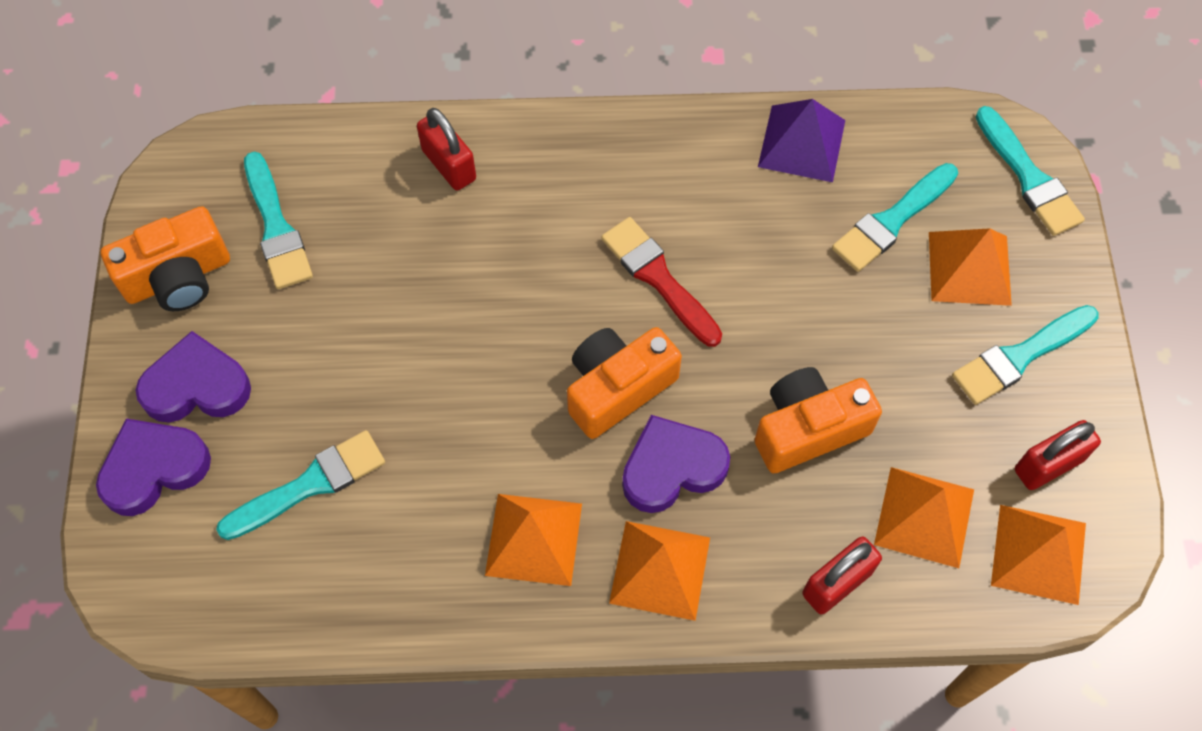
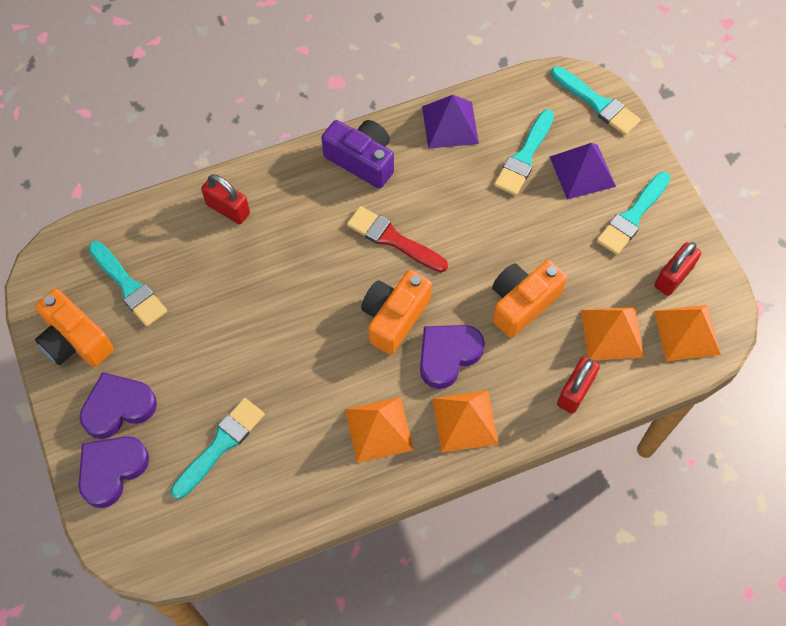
camera: 20 degrees left, 0 degrees up
orange camera [101,206,230,311] -> orange camera turned 90 degrees clockwise [35,289,114,367]
orange pyramid [929,228,1012,306] -> purple pyramid [550,143,616,199]
none -> purple camera [321,120,394,189]

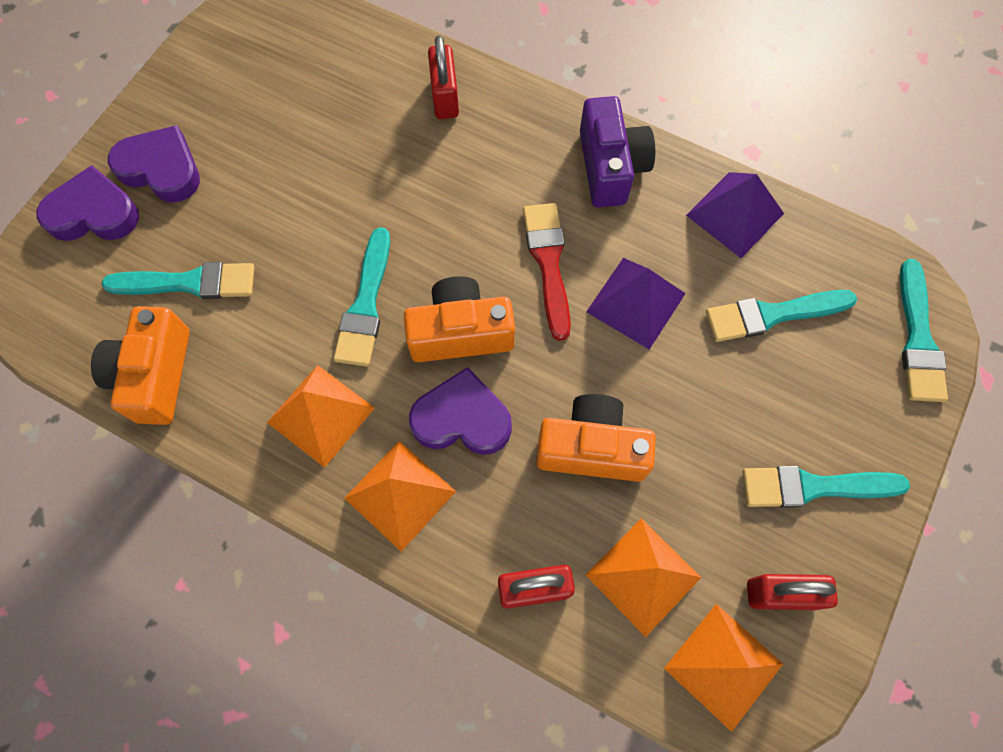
camera: 50 degrees right, 5 degrees up
orange camera [35,289,114,367] -> orange camera moved to [91,306,190,425]
turquoise brush [88,241,167,327] -> turquoise brush moved to [333,227,390,367]
purple pyramid [550,143,616,199] -> purple pyramid moved to [586,258,686,350]

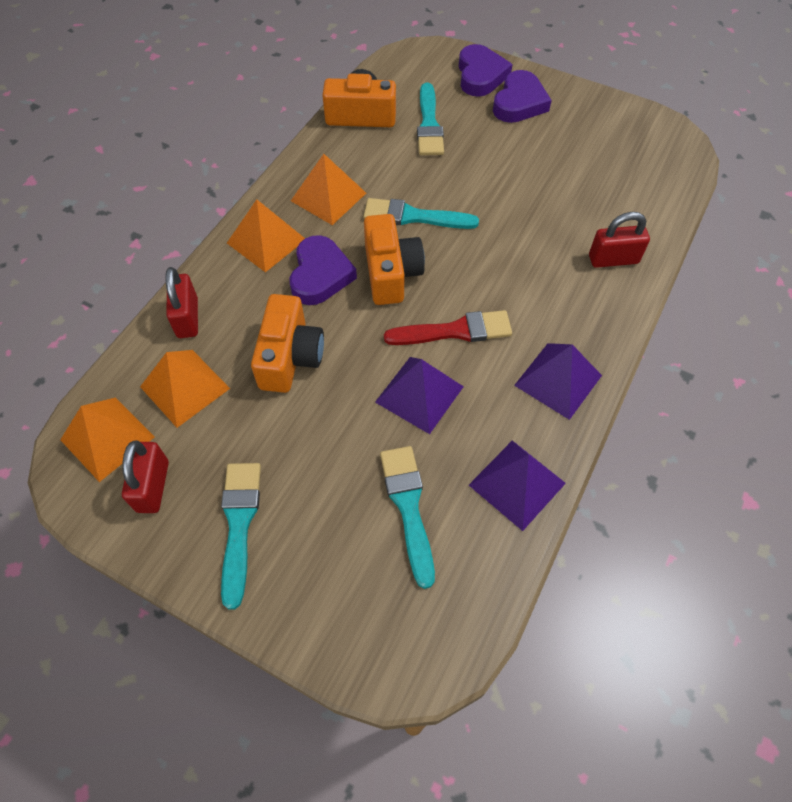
camera: 90 degrees right, 10 degrees down
purple camera [580,96,655,208] -> purple pyramid [514,343,602,420]
turquoise brush [900,259,948,402] -> none

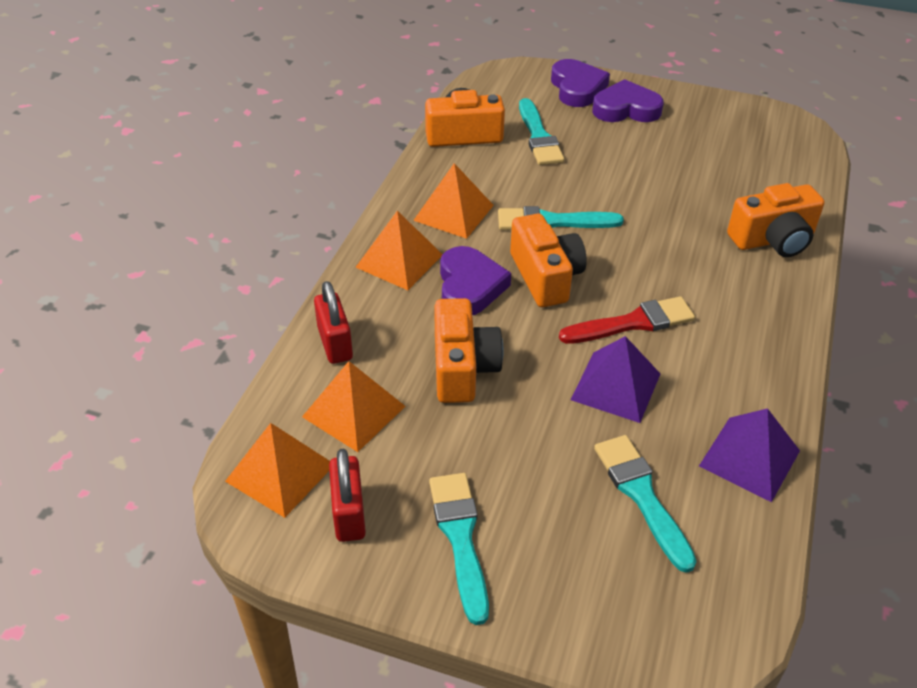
camera: 10 degrees left, 15 degrees down
purple heart [493,70,552,123] -> purple heart turned 105 degrees counterclockwise [592,79,664,122]
purple pyramid [514,343,602,420] -> none
red padlock [589,212,650,268] -> orange camera [727,183,825,257]

